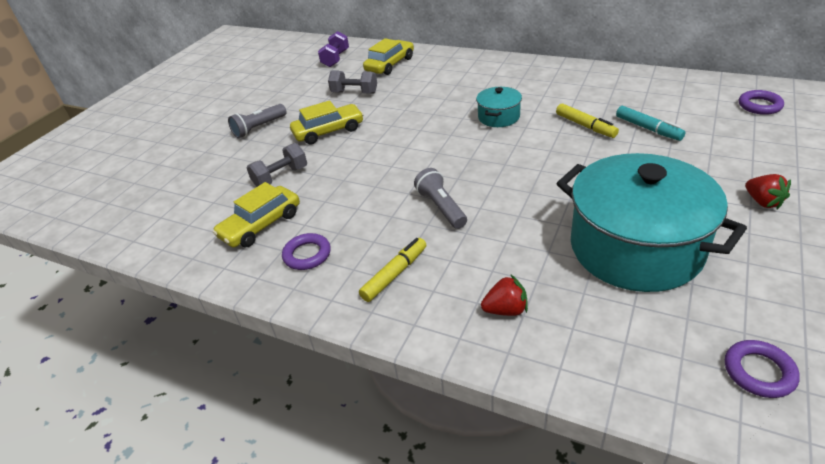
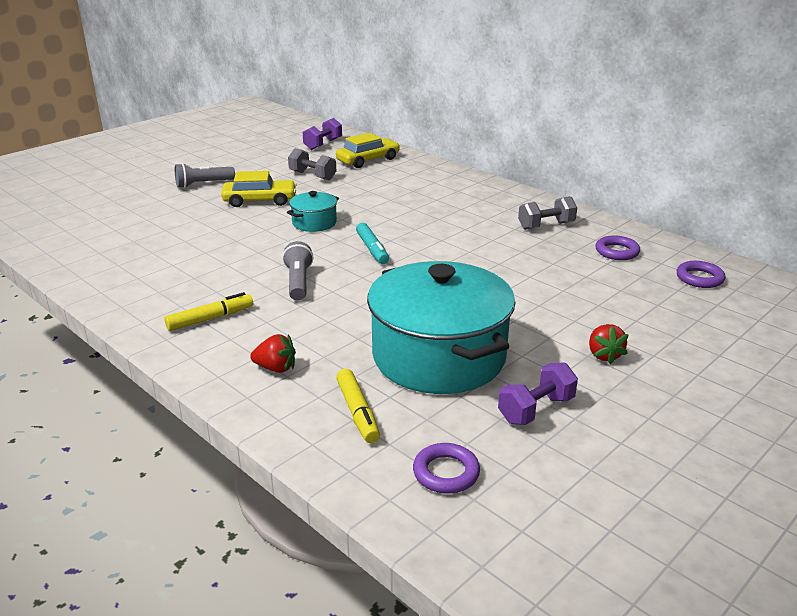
camera: 15 degrees right, 10 degrees down
yellow car [213,182,300,248] -> none
grey dumbbell [247,143,307,187] -> grey dumbbell moved to [518,196,577,230]
purple ring [282,233,331,270] -> purple ring moved to [596,235,640,260]
turquoise pot [476,87,522,127] -> turquoise pot moved to [287,191,339,232]
yellow marker [556,103,619,138] -> yellow marker moved to [336,369,380,443]
turquoise marker [616,106,686,141] -> turquoise marker moved to [356,223,389,264]
none -> purple dumbbell [498,363,578,425]

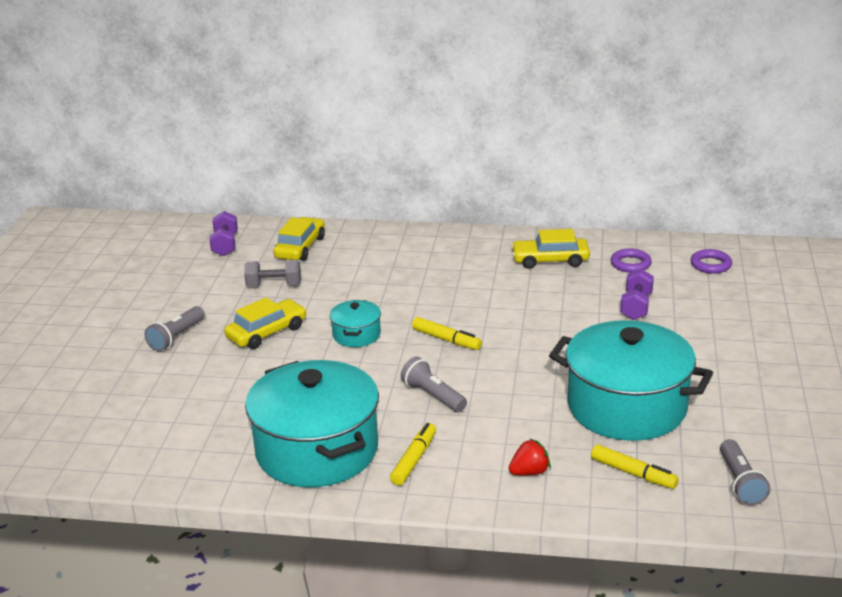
camera: 35 degrees left, 0 degrees up
turquoise marker [356,223,389,264] -> yellow marker [412,317,482,350]
purple ring [413,443,480,494] -> grey flashlight [720,439,771,505]
purple dumbbell [498,363,578,425] -> purple dumbbell moved to [620,269,654,320]
grey dumbbell [518,196,577,230] -> yellow car [511,229,590,269]
red strawberry [589,324,629,364] -> none
none -> turquoise pot [245,360,379,487]

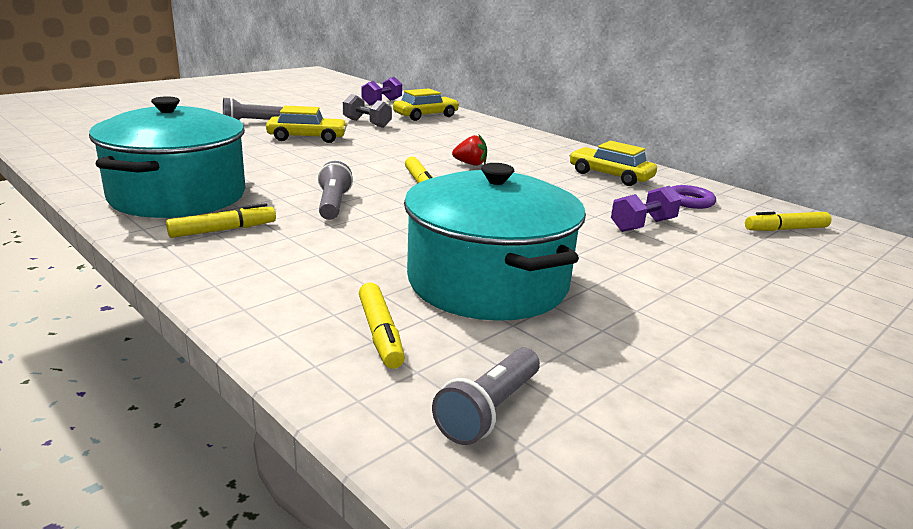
camera: 35 degrees right, 5 degrees down
turquoise pot [330,300,381,347] -> none
red strawberry [509,438,551,475] -> red strawberry moved to [452,134,487,166]
purple ring [691,249,732,274] -> yellow marker [745,212,832,231]

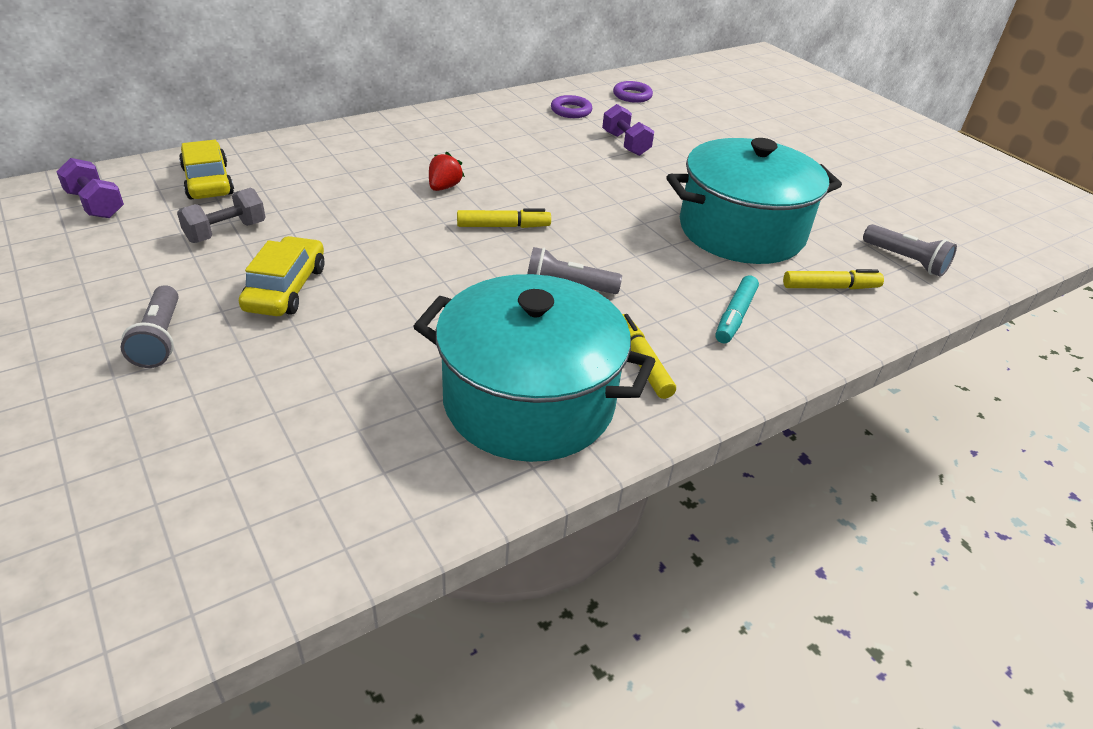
camera: 80 degrees left, 15 degrees up
yellow car [569,141,657,186] -> none
yellow marker [745,212,832,231] -> purple ring [613,81,653,103]
none -> turquoise marker [715,275,759,344]

